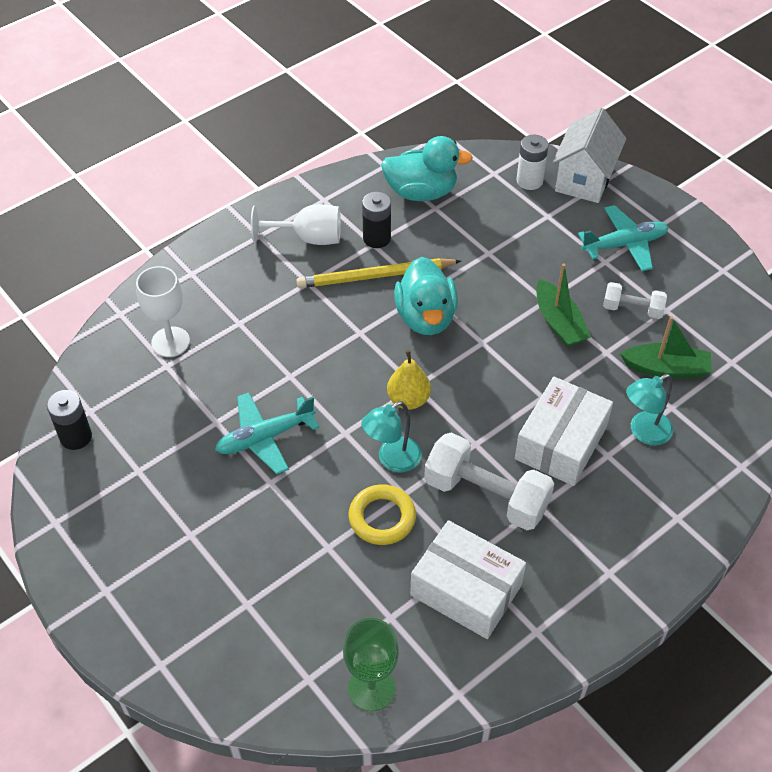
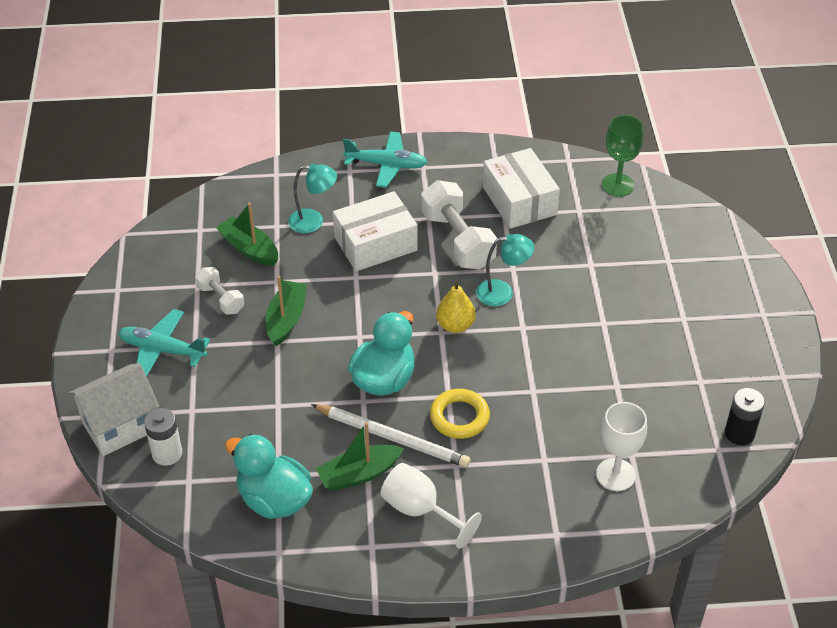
camera: 145 degrees left, 5 degrees down
turquoise plane [215,392,319,474] -> turquoise plane moved to [343,131,427,188]
yellow pencil [297,258,461,288] -> white pencil [311,404,470,467]
yellow ring [348,484,416,545] -> yellow ring moved to [430,389,490,439]
black battery [362,192,391,248] -> green boat [316,422,404,491]

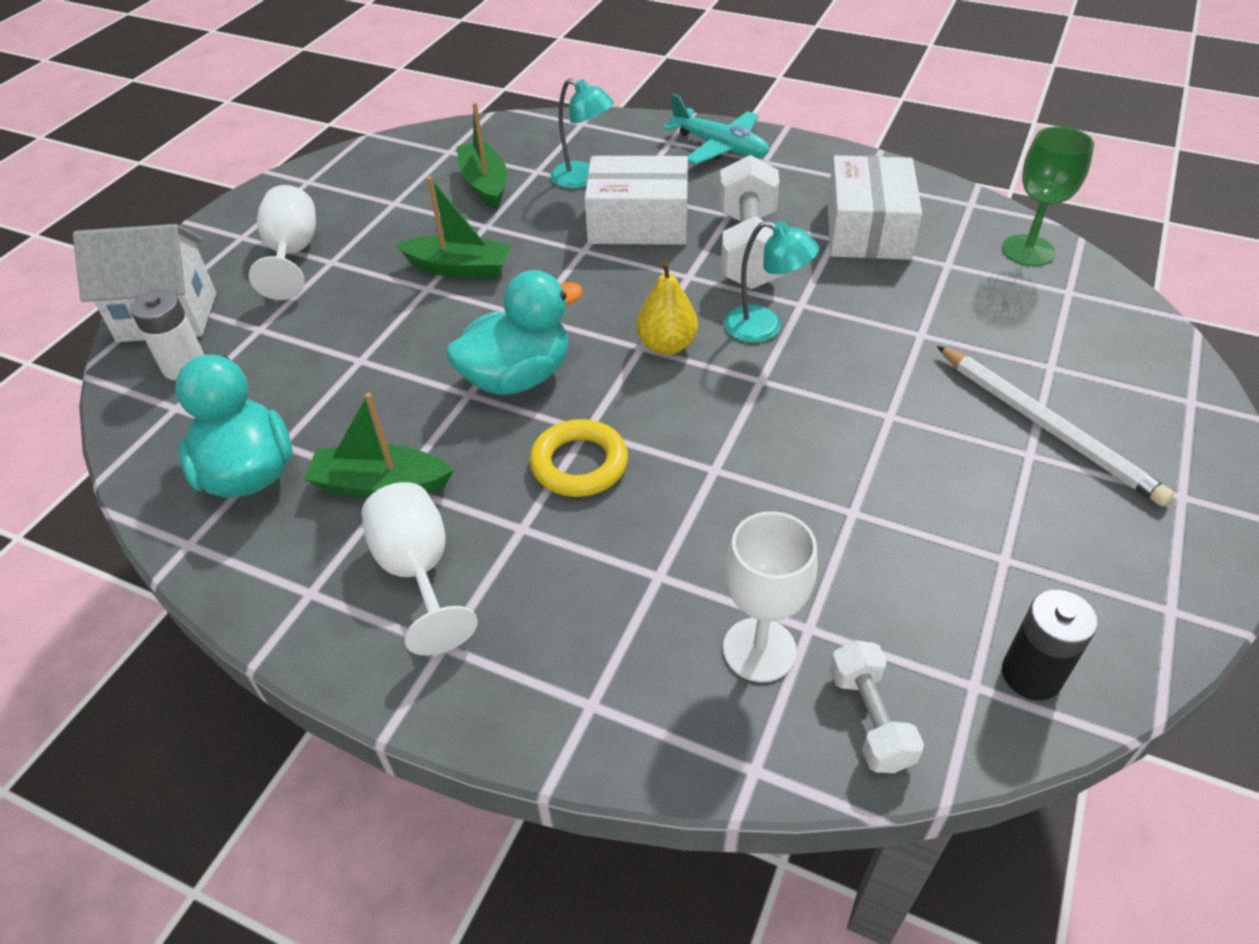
camera: 30 degrees right, 0 degrees up
turquoise plane [118,309,210,377] -> white goblet [249,185,316,300]
white dumbbell [195,267,244,315] -> white dumbbell moved to [830,640,924,773]
green boat [266,276,307,346] -> green boat turned 60 degrees clockwise [396,176,512,279]
white pencil [311,404,470,467] -> white pencil moved to [937,346,1174,506]

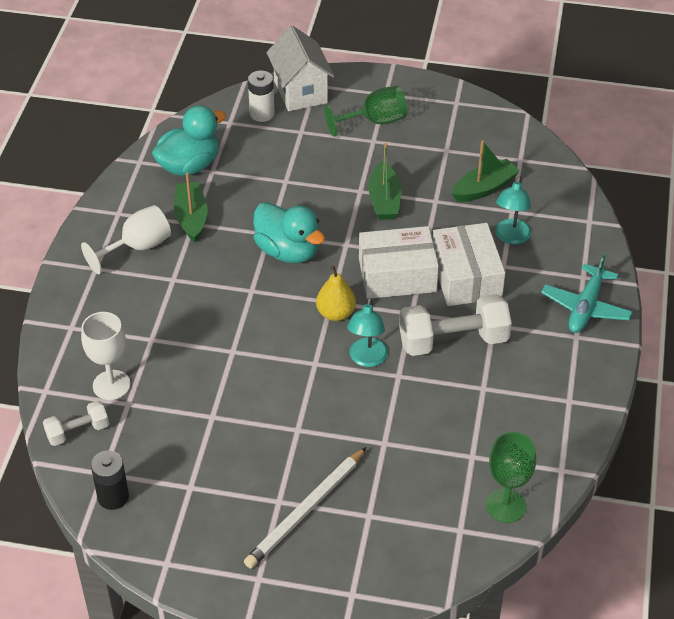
camera: 75 degrees right, 0 degrees up
white goblet [249,185,316,300] -> green goblet [324,86,407,137]
yellow ring [530,419,628,497] -> none
white box [827,155,922,260] -> white box moved to [359,226,439,299]

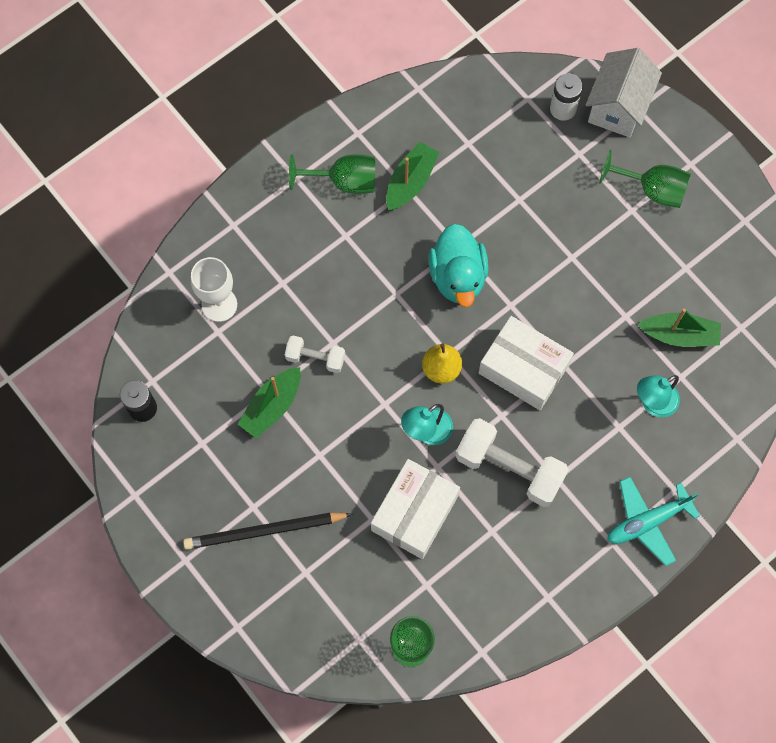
camera: 40 degrees right, 25 degrees up
white dumbbell [43,401,109,446] -> white dumbbell moved to [285,336,345,373]
white goblet [81,205,171,274] -> green goblet [289,154,375,194]
turquoise duck [152,105,226,176] -> none
white pencil [244,447,367,569] -> black pencil [183,513,352,549]
green boat [368,143,402,220] -> green boat moved to [238,367,301,438]
white box [433,223,505,306] -> white box moved to [371,459,460,559]

